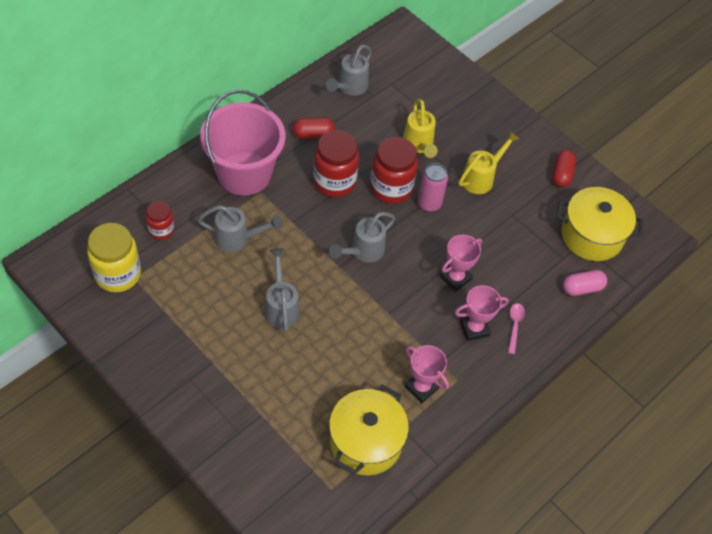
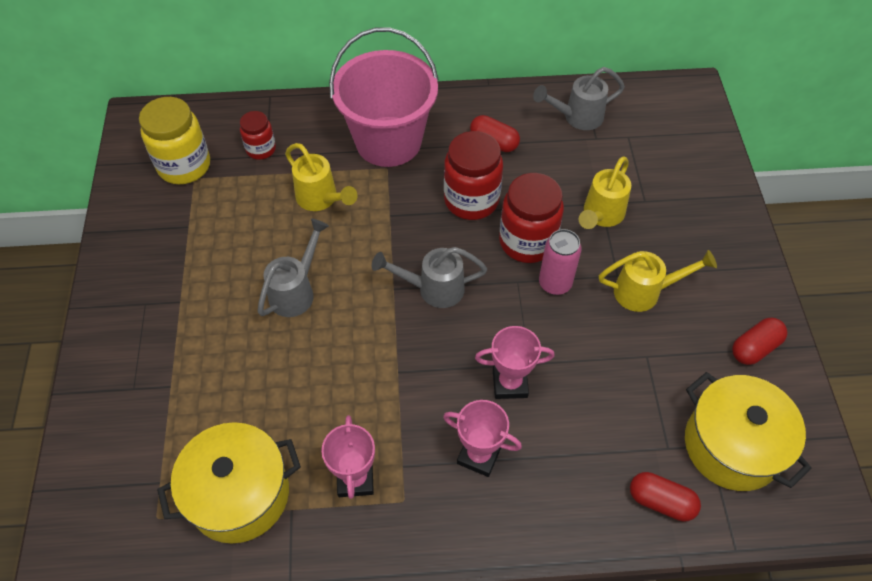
camera: 45 degrees right, 0 degrees up
grey watering can [197,205,283,252] -> yellow watering can [285,143,358,211]
pink spoon [508,303,525,354] -> none
pink capsule [563,270,607,296] -> red capsule [630,472,701,522]

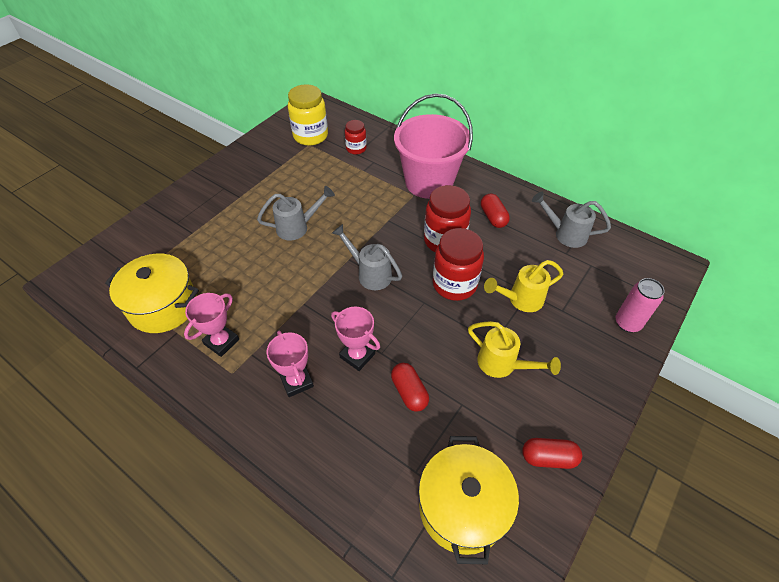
camera: 40 degrees right, 5 degrees down
yellow watering can [285,143,358,211] -> none
pink can [539,229,582,295] -> pink can moved to [616,278,664,332]
red capsule [630,472,701,522] -> red capsule moved to [391,363,429,412]

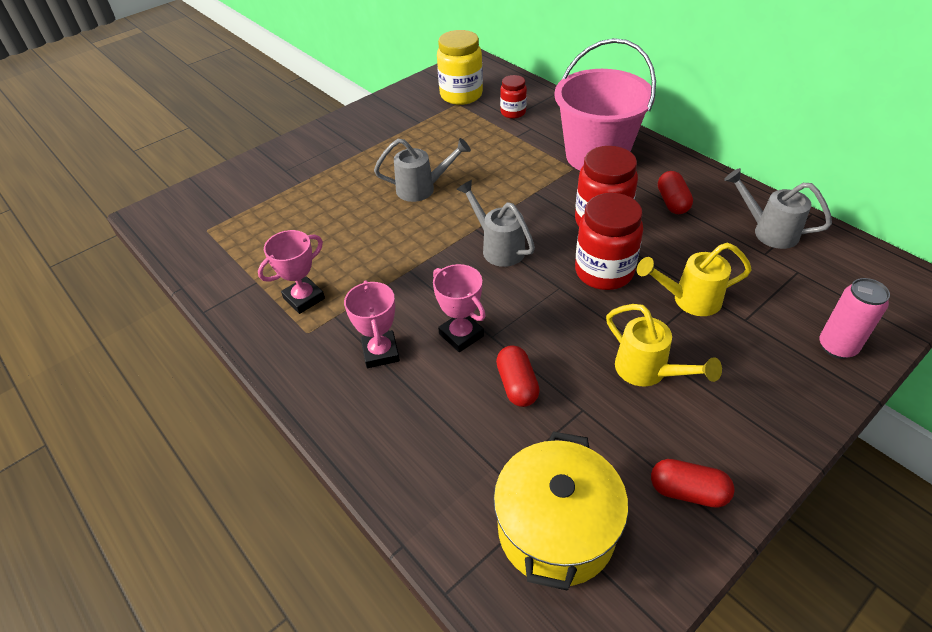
camera: 15 degrees right, 5 degrees down
yellow pot [105,254,199,333] -> none

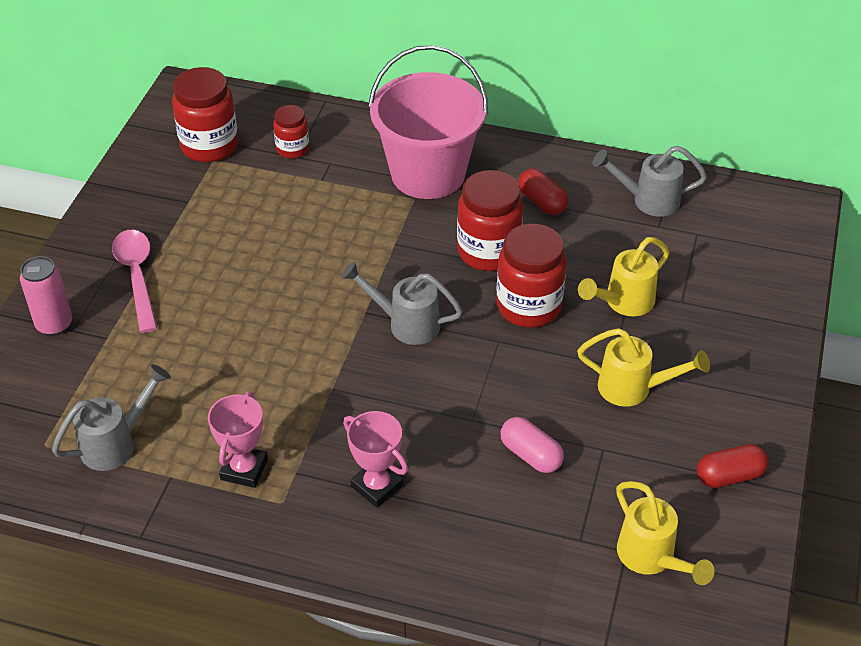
camera: 35 degrees left, 0 degrees up
grey watering can [374,138,471,202] -> grey watering can moved to [52,364,171,471]
pink trophy [433,264,486,352] -> none
yellow jar [437,30,483,105] -> red jar [172,67,238,162]
yellow pot [493,431,628,591] -> yellow watering can [616,481,714,585]
red capsule [496,345,540,407] -> pink capsule [500,417,564,473]
pink can [820,278,890,359] -> pink can moved to [20,256,72,336]
none -> pink spoon [112,230,158,333]

